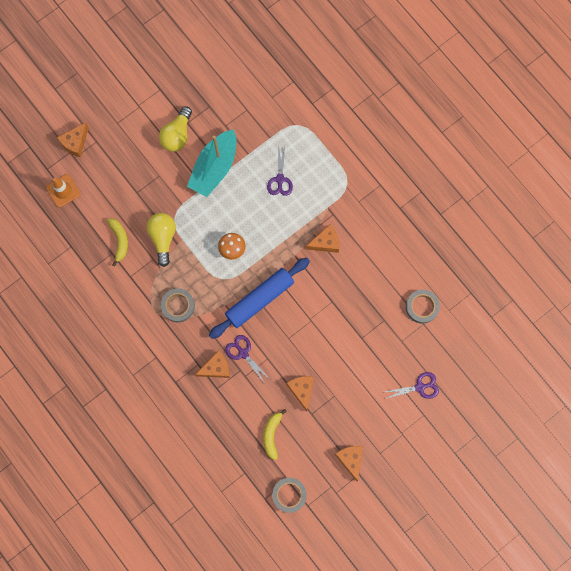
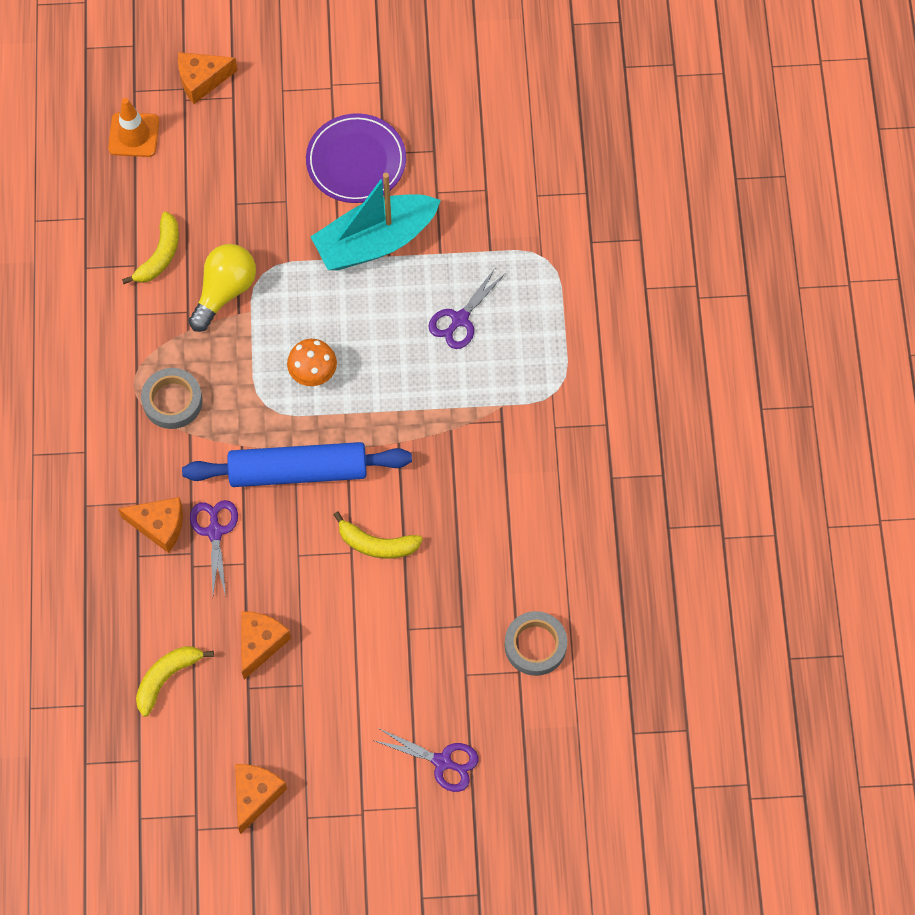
camera: 35 degrees right, 10 degrees down
yellow light bulb [159,106,192,152] -> purple plate [306,113,406,203]
grey tape [272,478,307,513] -> none
orange cheese [306,224,339,253] -> none
none -> yellow banana [333,511,423,559]

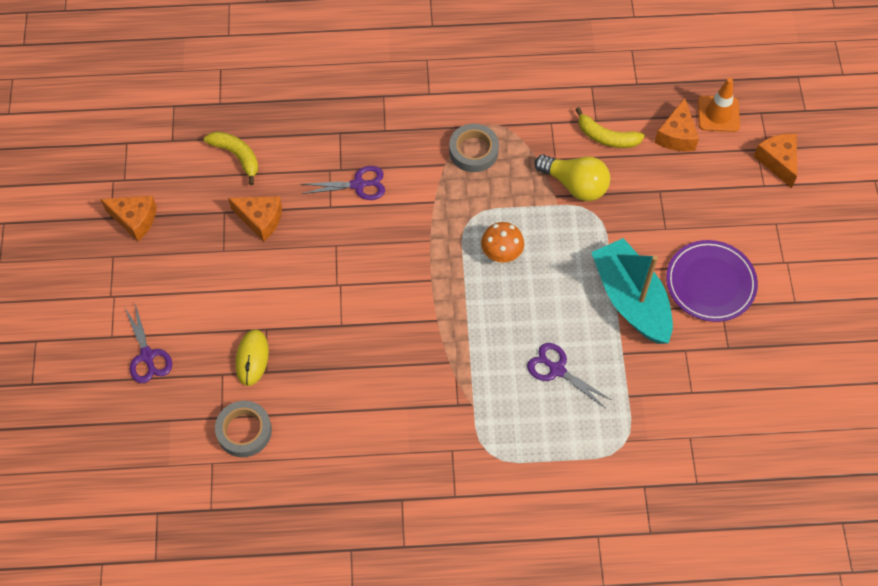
camera: 90 degrees right, 5 degrees down
orange cheese [118,497,183,553] -> orange cheese moved to [654,98,699,151]
blue rolling pin [182,442,412,487] -> none
yellow banana [333,511,423,559] -> none
purple scissors [373,728,478,792] -> purple scissors turned 45 degrees counterclockwise [124,304,172,383]
none -> yellow mouse [235,329,269,386]

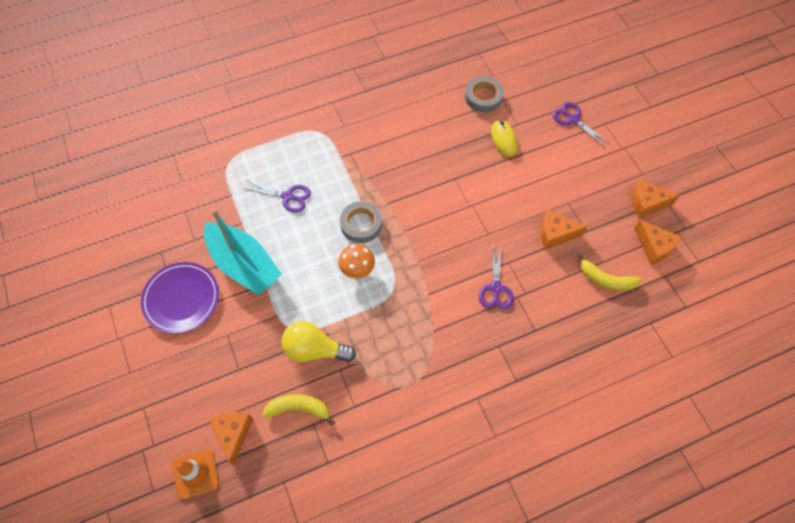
camera: 160 degrees right, 0 degrees up
purple scissors [301,166,385,200] -> purple scissors turned 60 degrees counterclockwise [479,244,514,309]
grey tape [449,124,499,172] -> grey tape moved to [340,202,382,243]
orange cheese [754,134,797,188] -> orange cheese moved to [634,220,682,265]

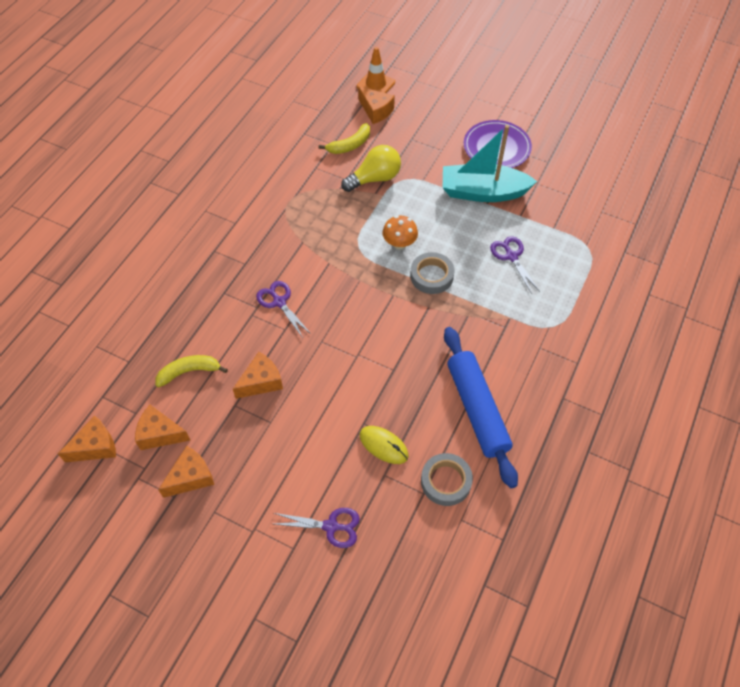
camera: 140 degrees right, 5 degrees down
purple scissors [244,181,311,213] -> purple scissors turned 90 degrees clockwise [490,236,540,294]
none -> orange cheese [58,416,116,462]
none -> blue rolling pin [444,327,518,488]

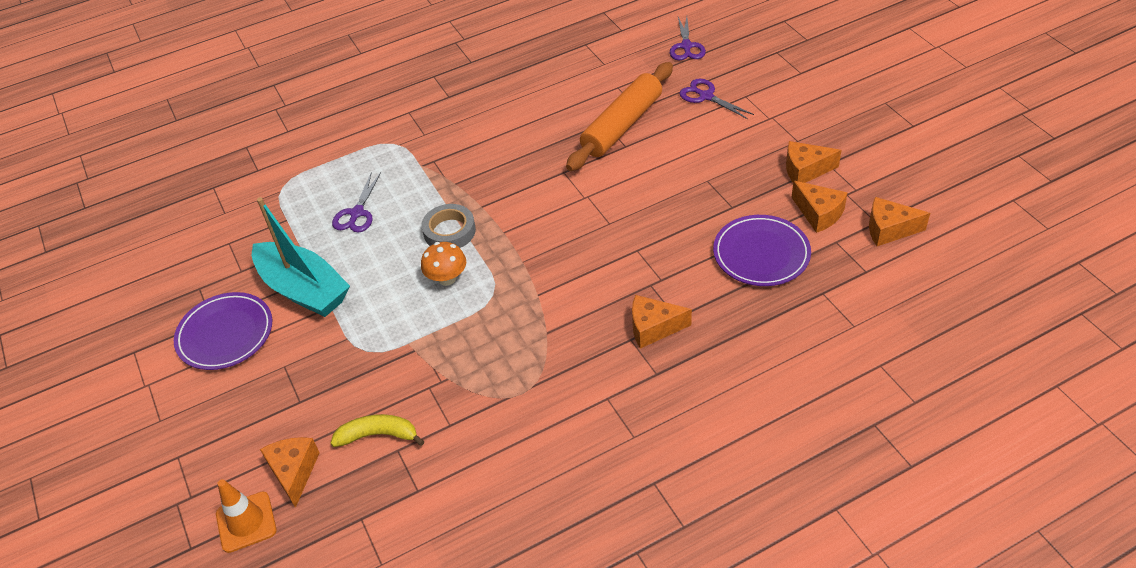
camera: 140 degrees left, 10 degrees down
yellow banana [156,355,228,387] -> purple plate [713,215,811,286]
orange cheese [233,352,283,399] -> orange cheese moved to [632,295,692,349]
purple scissors [256,281,311,338] -> purple scissors moved to [670,17,706,60]
yellow light bulb [341,145,401,192] -> none
yellow mouse [360,426,409,464] -> orange rolling pin [566,62,673,171]
grey tape [421,453,473,506] -> none
blue rolling pin [444,327,518,488] -> none

